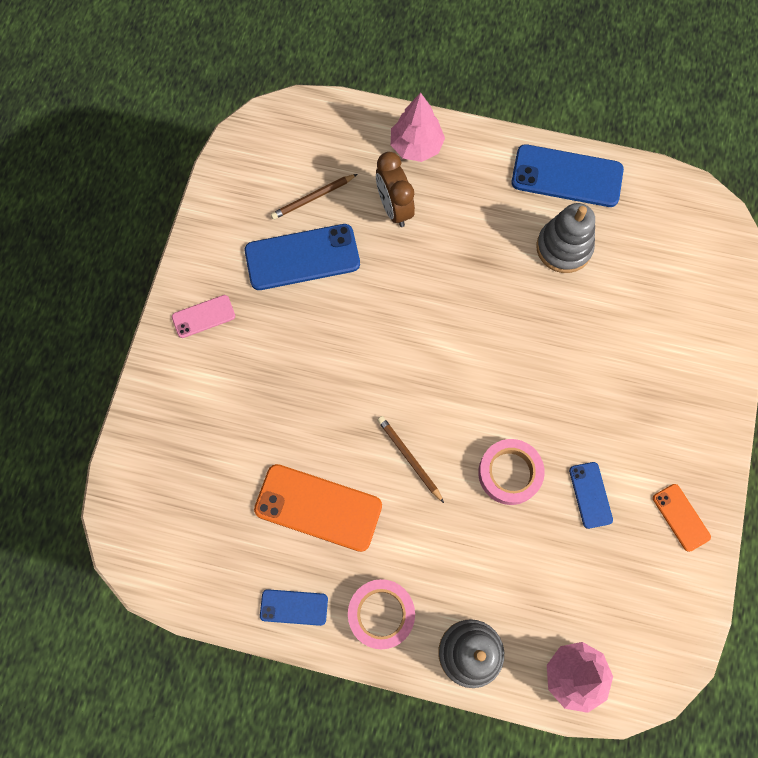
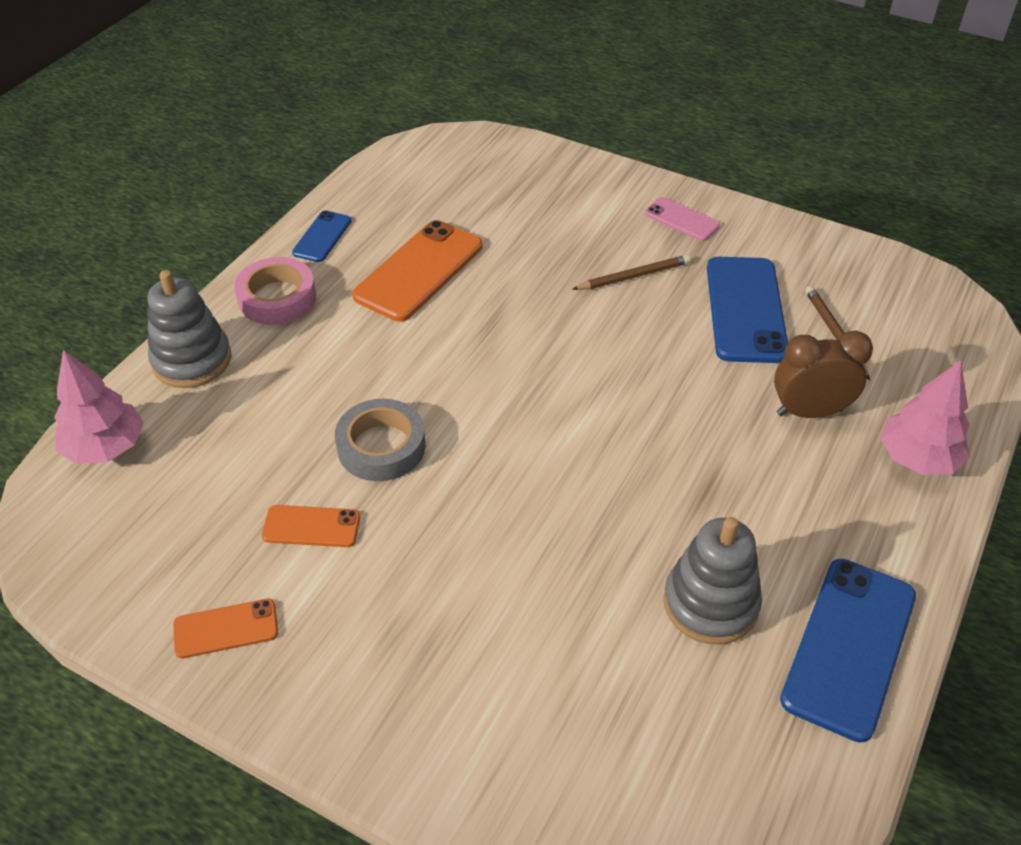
camera: 105 degrees right, 25 degrees down
pink phone [172,295,235,338] -> pink phone turned 45 degrees counterclockwise [645,197,720,241]
brown pencil [377,416,444,503] -> brown pencil moved to [572,255,691,290]
pink tape [478,439,545,505] -> grey tape [335,399,425,481]
blue phone [569,462,613,529] -> orange phone [262,505,361,547]

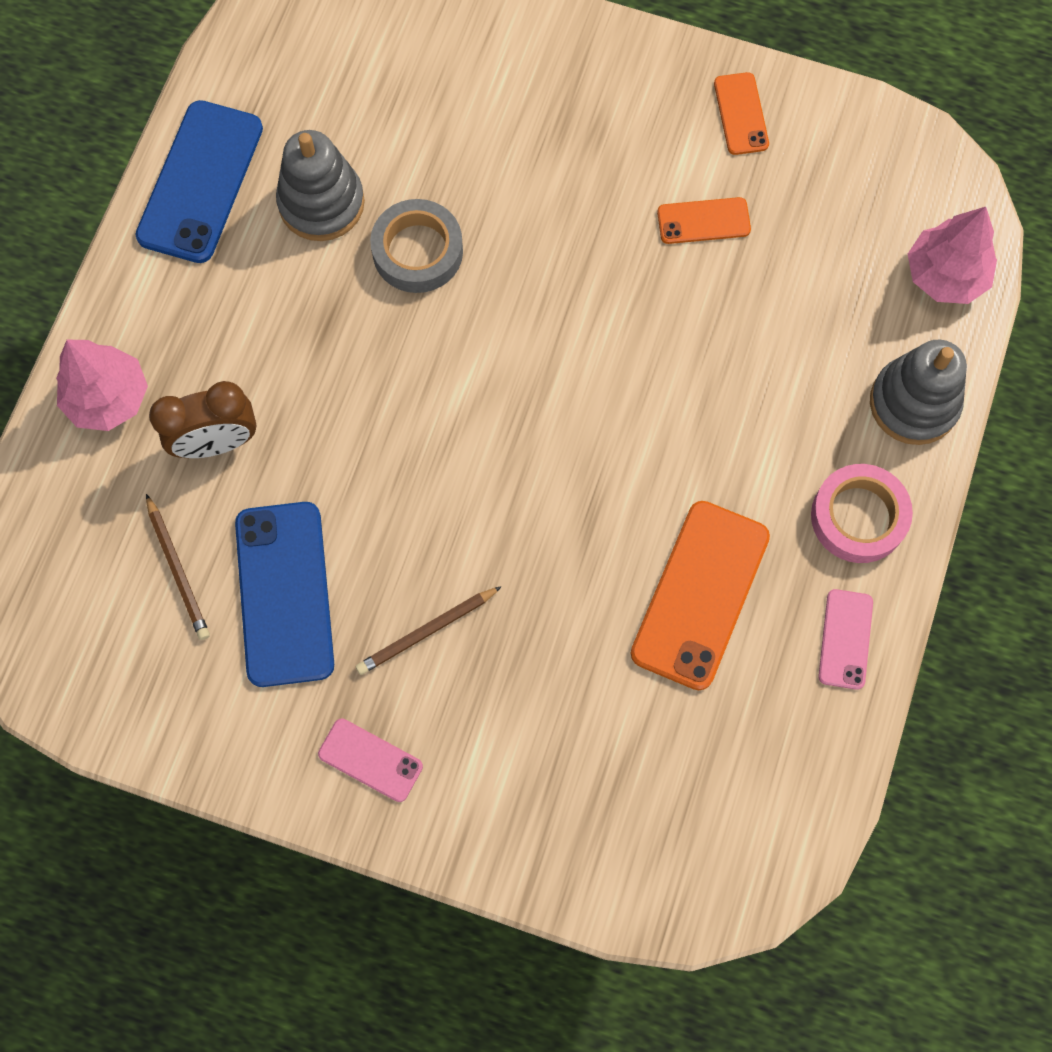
camera: 170 degrees right, 25 degrees up
orange phone [173,599,278,658] -> orange phone turned 75 degrees counterclockwise [714,72,769,155]
blue phone [292,211,351,262] -> pink phone [818,589,873,690]
grey tape [335,399,425,481] -> grey tape moved to [370,199,463,293]

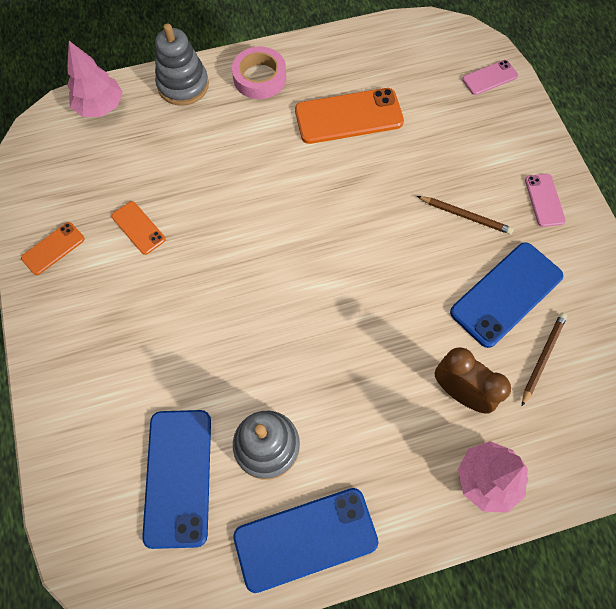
camera: 125 degrees left, 5 degrees down
grey tape [370,199,463,293] -> none
pink phone [818,589,873,690] -> pink phone moved to [462,60,518,95]
none -> blue phone [142,410,211,549]

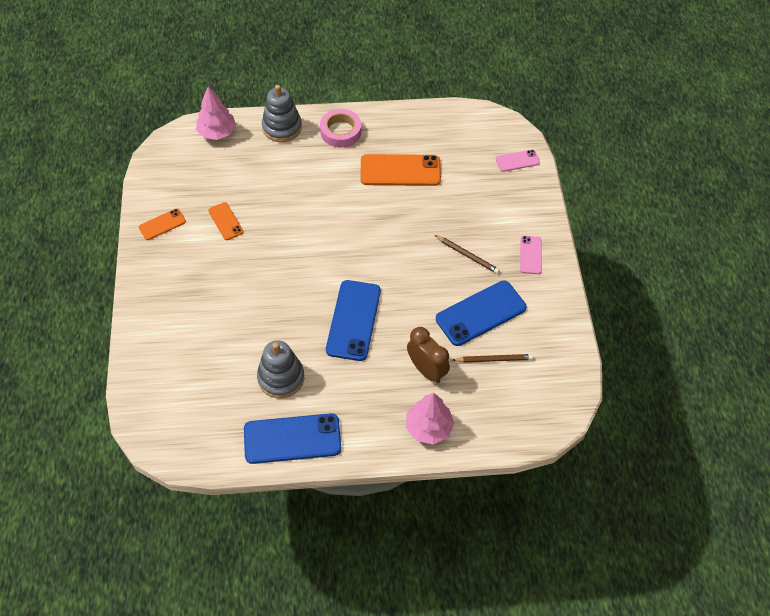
camera: 10 degrees right, 10 degrees down
blue phone [142,410,211,549] -> blue phone moved to [326,280,381,361]
brown pencil [522,313,567,406] -> brown pencil turned 45 degrees clockwise [453,354,533,363]

